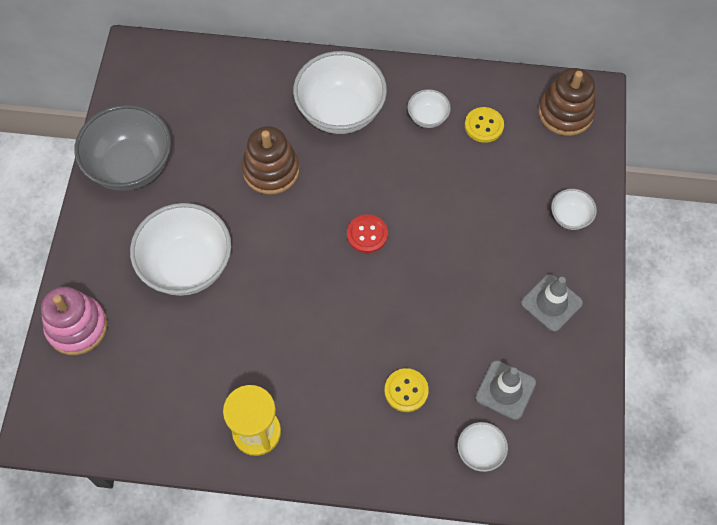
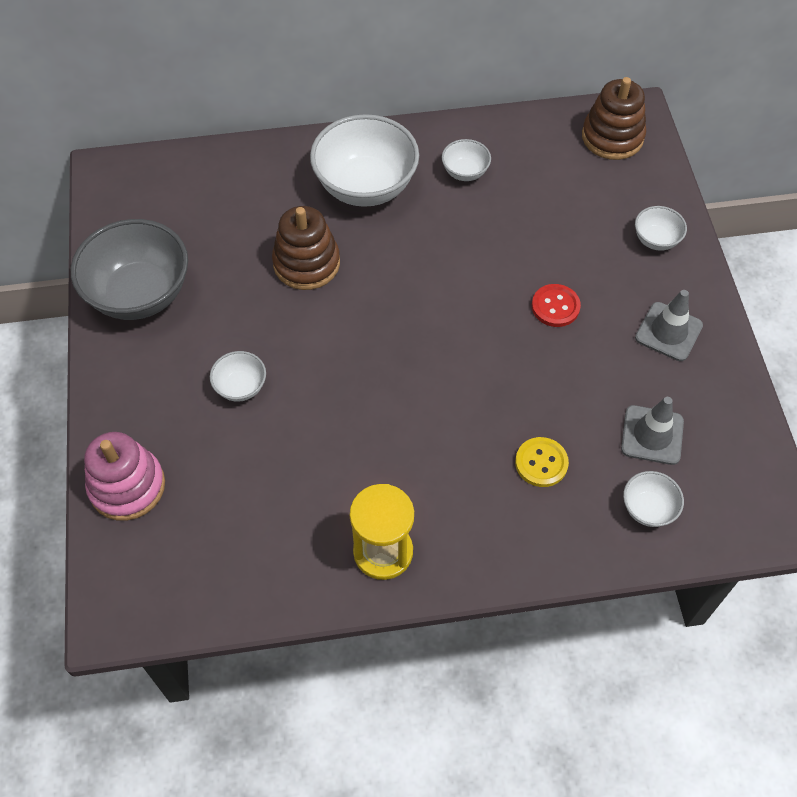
camera: 15 degrees left, 5 degrees down
white bowl [130,203,231,296] -> white bowl [210,351,266,402], size x0.47
red button [347,214,388,253] -> red button moved to [532,284,581,327]
yellow button [465,107,504,143] -> none

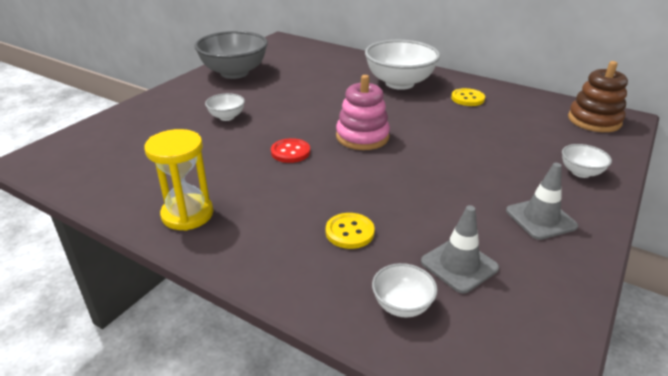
camera: 40 degrees right, 25 degrees down
pink stacking toy [84,432,165,521] -> pink stacking toy moved to [336,75,390,150]
brown stacking toy [272,206,340,290] -> none
white bowl [442,139,491,181] -> yellow button [451,88,485,106]
red button [532,284,581,327] -> red button moved to [271,138,310,163]

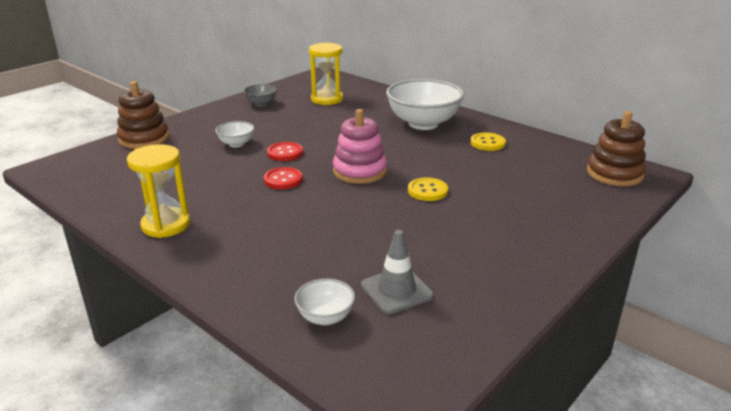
camera: 10 degrees right, 5 degrees down
grey bowl [194,31,268,79] -> grey bowl [243,84,277,106], size x0.47
yellow button [326,213,375,249] -> yellow button moved to [408,178,448,201]
grey traffic cone [506,163,578,240] -> none
white bowl [562,144,612,178] -> none
none -> brown stacking toy [117,81,169,149]
none -> red button [267,142,303,161]
none -> yellow hourglass [309,43,343,105]

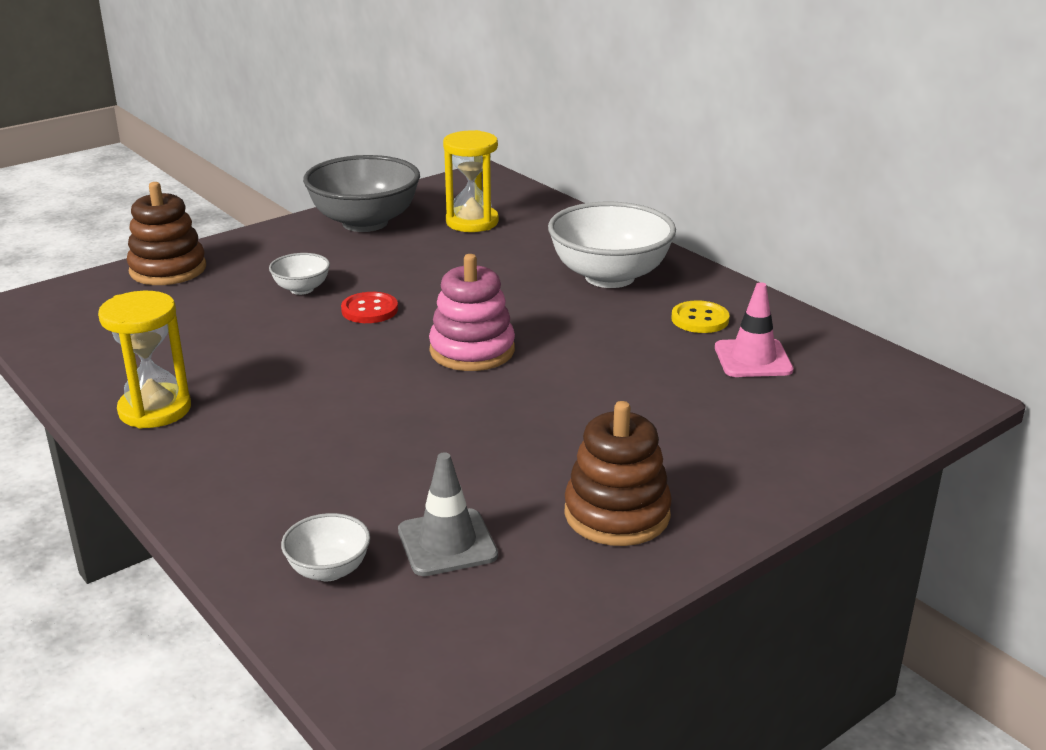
camera: 10 degrees right, 0 degrees up
grey bowl [243,84,277,106] -> grey bowl [303,155,420,232], size x2.13
red button [264,167,303,189] -> none
yellow button [408,178,448,201] -> none
brown stacking toy [587,111,646,186] -> brown stacking toy moved to [565,401,672,546]
none -> pink traffic cone [715,282,794,377]

